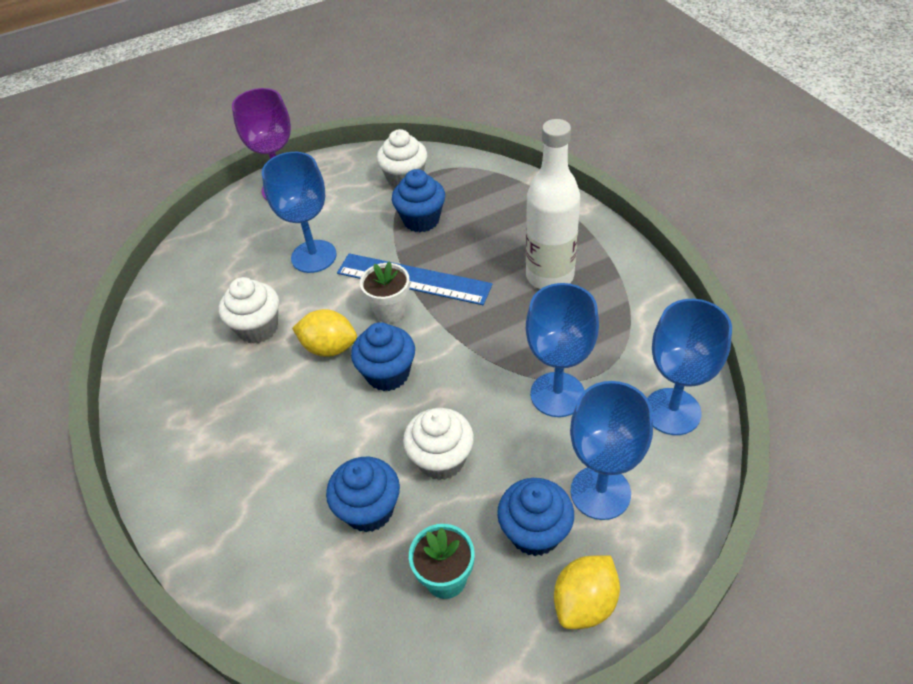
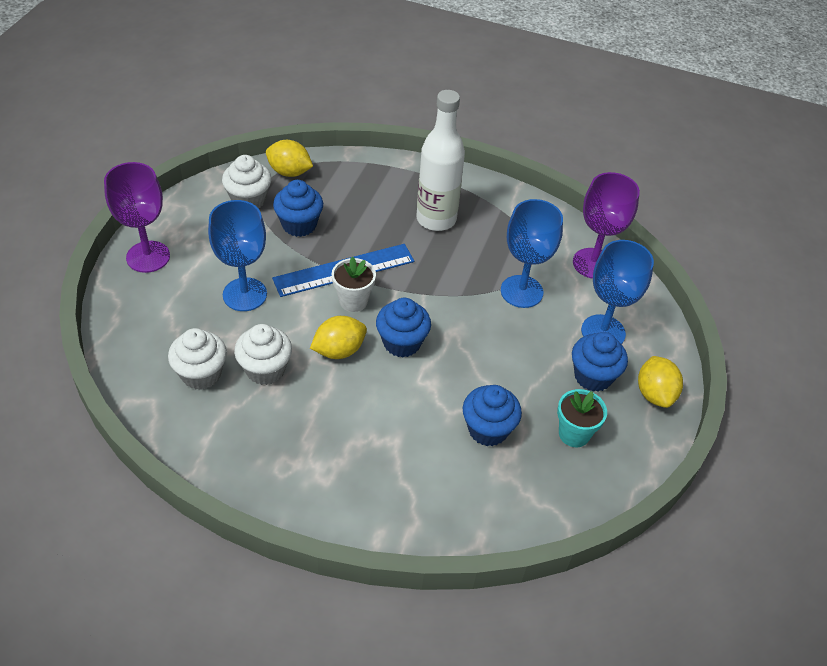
camera: 50 degrees left, 0 degrees up
white cupcake [403,408,474,480] -> white cupcake moved to [168,328,227,390]
blue goblet [647,299,732,435] -> purple goblet [573,172,640,279]
none -> yellow lemon [266,140,313,177]

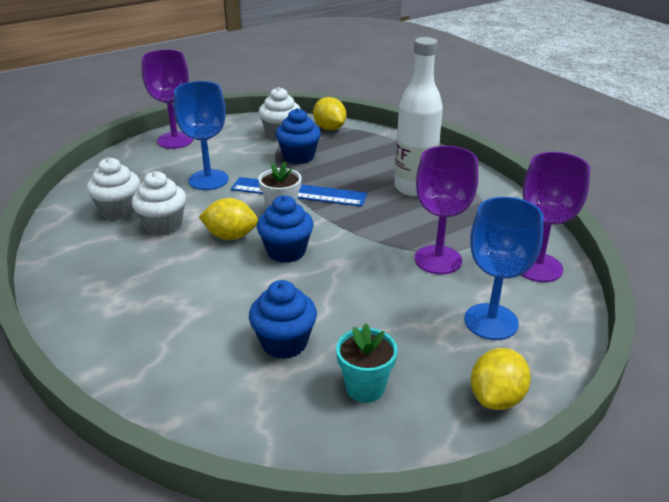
camera: 40 degrees right, 15 degrees down
blue goblet [501,199,563,308] -> purple goblet [415,146,479,274]
blue cupcake [572,332,628,392] -> none

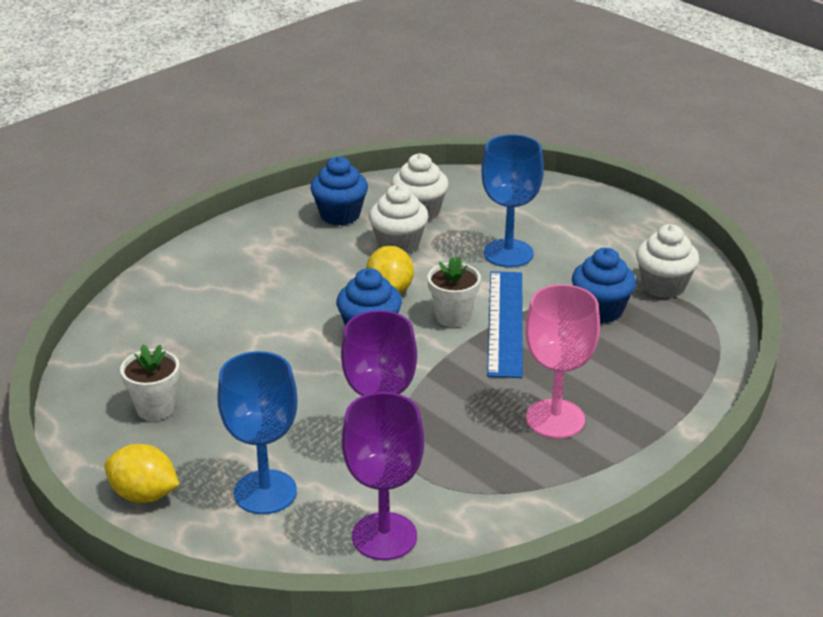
camera: 80 degrees right, 0 degrees up
purple goblet [142,50,193,149] -> none
blue cupcake [249,280,317,359] -> blue cupcake moved to [310,156,368,226]
yellow lemon [313,97,347,130] -> none
turquoise flower pot [336,323,398,403] -> white flower pot [120,344,180,421]
white bottle [394,37,443,197] -> pink goblet [525,284,600,438]

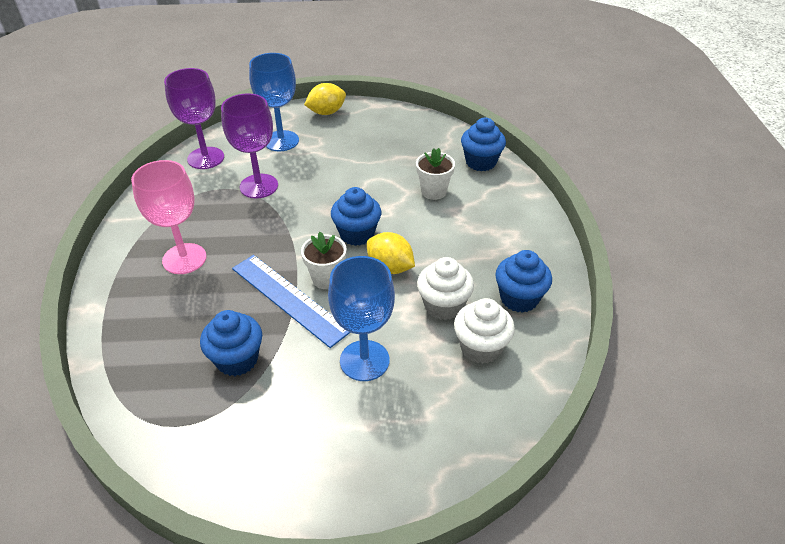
camera: 130 degrees right, 10 degrees up
white flower pot [120,344,180,421] -> white flower pot moved to [416,148,455,200]
white cupcake [636,224,699,298] -> none
none -> blue cupcake [461,117,506,171]

